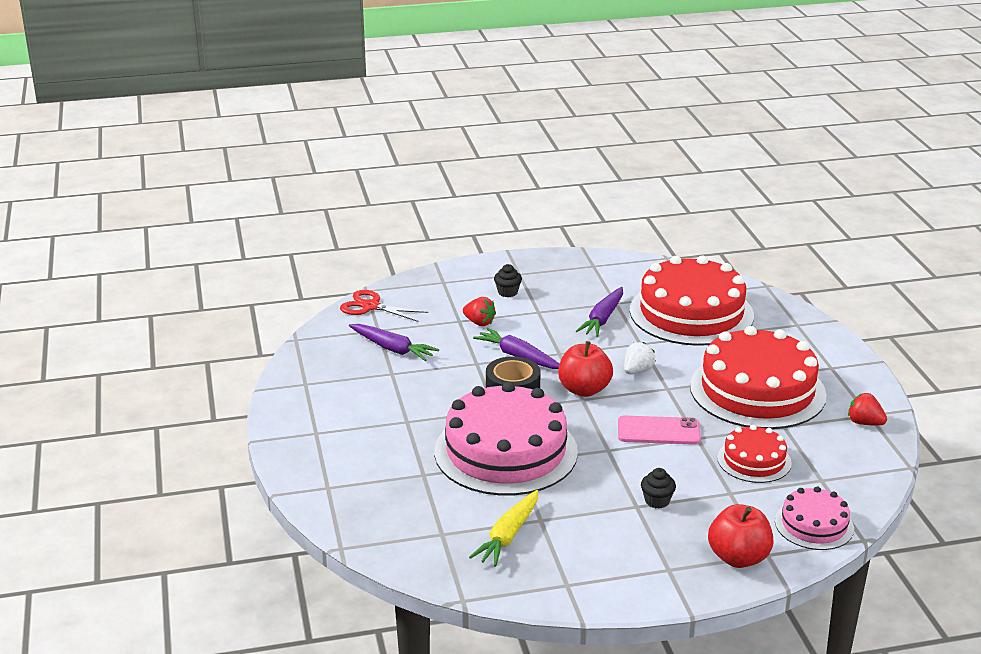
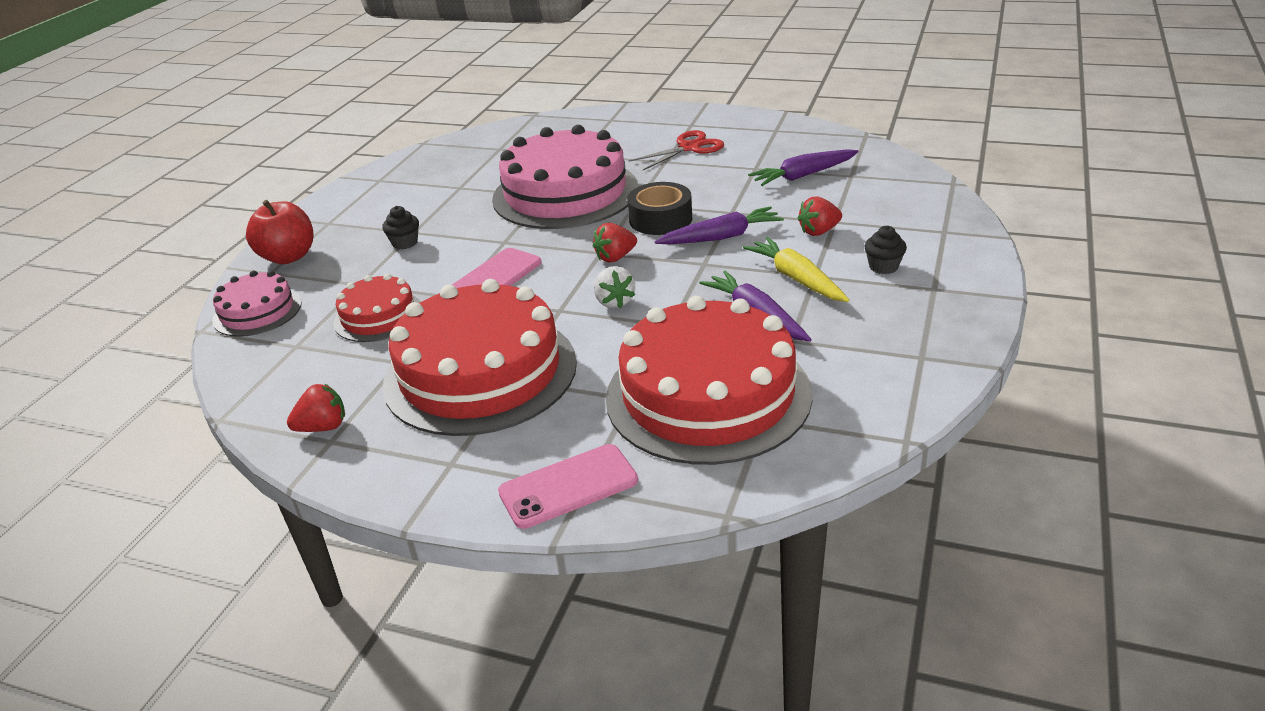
camera: 125 degrees right, 5 degrees up
red scissors [340,290,428,322] -> red scissors moved to [628,130,724,170]
yellow carrot [469,490,538,567] -> yellow carrot moved to [743,237,849,302]
red apple [558,341,613,397] -> red strawberry [593,223,637,263]
none -> pink phone [498,444,638,529]

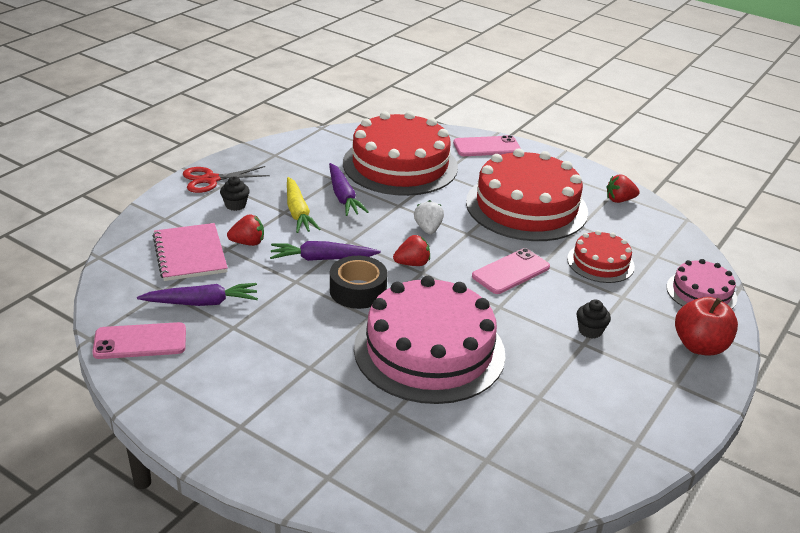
camera: 170 degrees left, 0 degrees up
red scissors [628,130,724,170] -> red scissors moved to [183,166,270,193]
none -> pink phone [92,322,186,359]
none -> pink notebook [153,223,228,281]

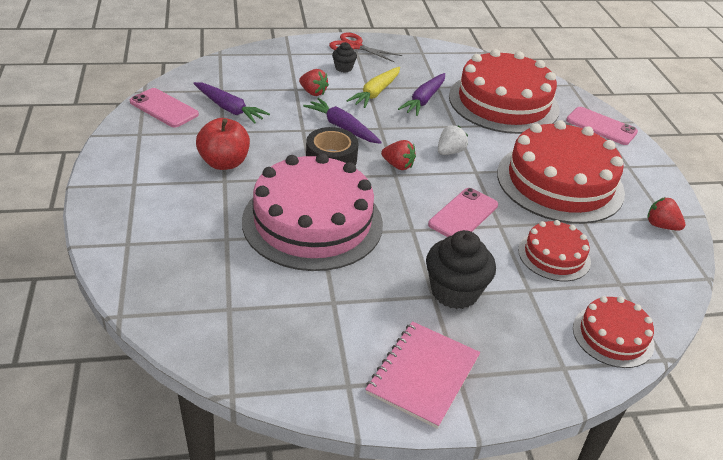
camera: 45 degrees right, 5 degrees up
pink notebook [153,223,228,281] -> pink notebook moved to [365,321,480,429]
pink phone [472,248,550,294] -> pink phone turned 60 degrees counterclockwise [428,188,498,237]
black cupcake [577,299,611,339] -> black cupcake [426,230,496,309], size x1.93
pink cake [666,259,737,309] -> red cake [573,296,654,368]
red apple [675,297,738,356] -> red apple moved to [196,118,250,170]

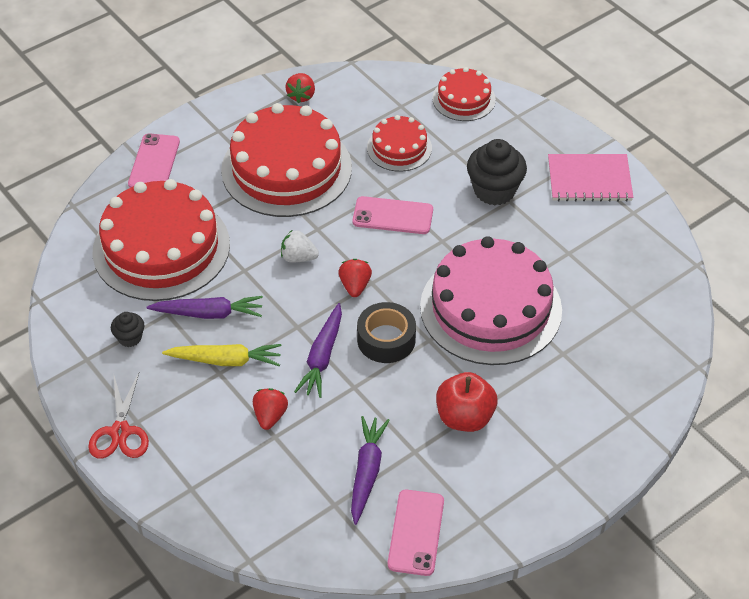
camera: 115 degrees left, 10 degrees up
black cupcake [332,42,357,73] -> black cupcake moved to [111,312,144,347]

